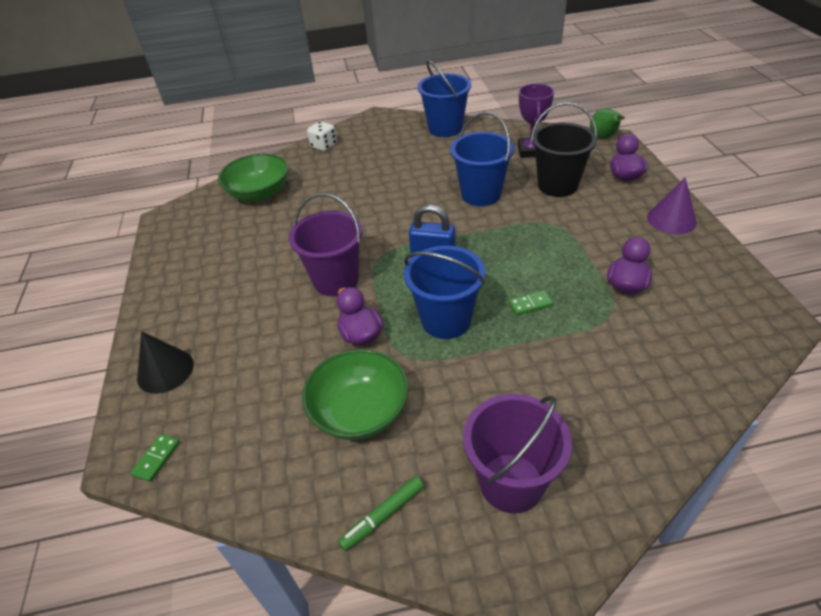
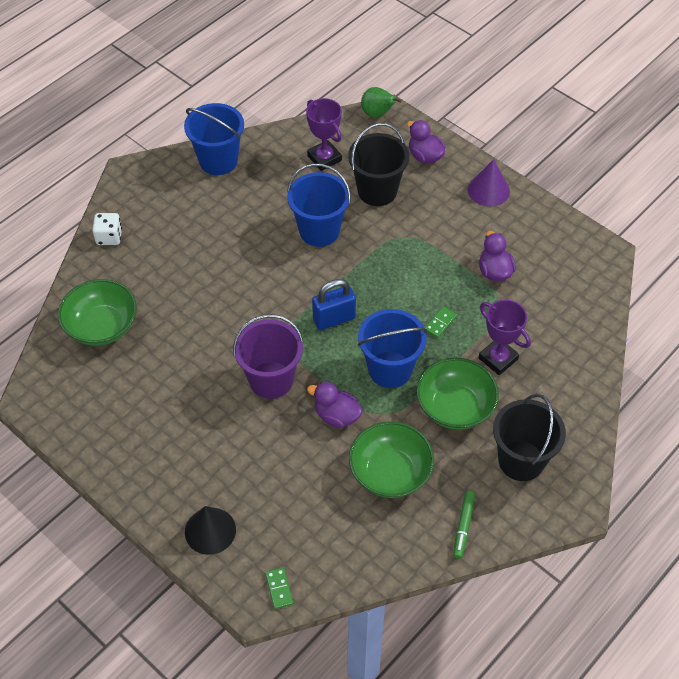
camera: 40 degrees left, 10 degrees up
purple bucket [463,394,572,513] -> black bucket [493,394,566,481]
none -> green bowl [416,358,499,430]
none -> purple trophy [479,300,531,375]

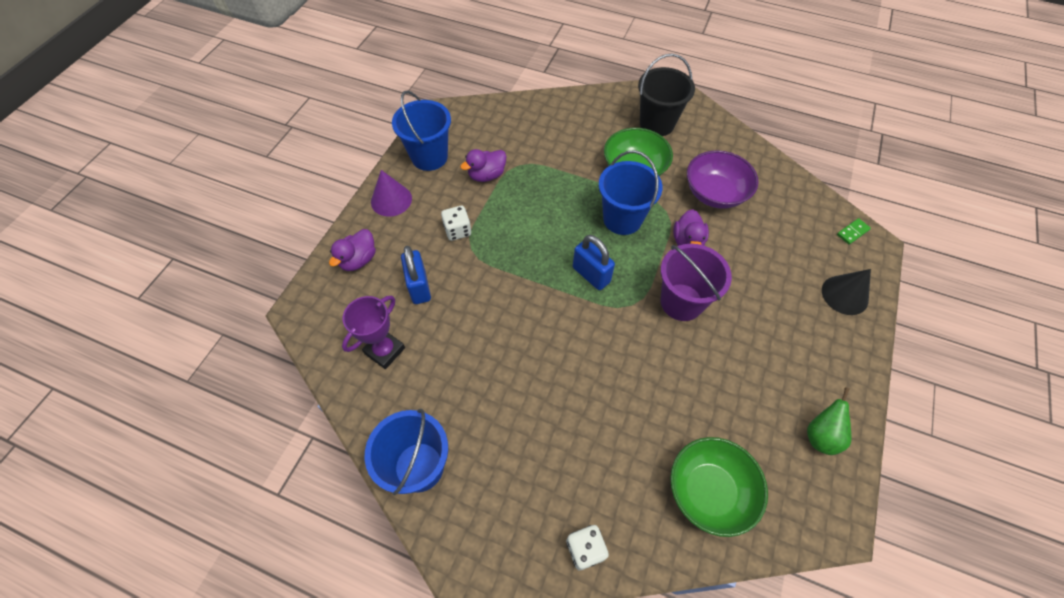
camera: 110 degrees left, 5 degrees up
blue bucket [287,163,351,247] -> blue bucket moved to [392,90,451,171]
black bucket [348,123,409,206] -> blue padlock [401,246,431,304]
green bowl [349,421,434,498] -> purple bowl [687,150,759,209]
green pear [361,87,402,118] -> green pear moved to [807,387,851,455]
green domino [424,307,457,338] -> none
green marker [453,490,475,559] -> none
purple trophy [479,300,531,375] -> none
none -> white dice [441,206,471,241]

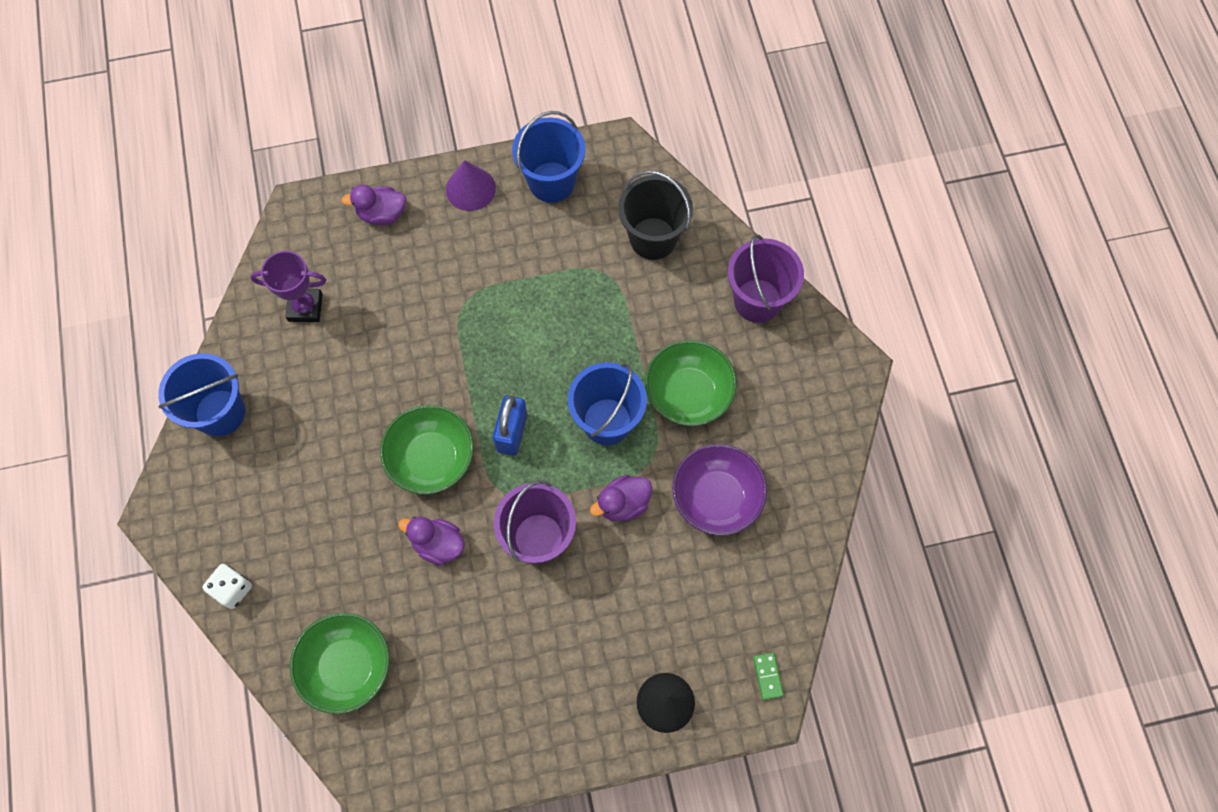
camera: 55 degrees right, 10 degrees up
blue padlock [401,246,431,304] -> none
white dice [441,206,471,241] -> none
purple duck [460,149,506,182] -> purple duck moved to [398,517,465,566]
black bucket [638,53,695,136] -> black bucket moved to [618,170,693,260]
green pear [807,387,851,455] -> none
green domino [837,218,871,245] -> green domino turned 60 degrees clockwise [753,653,784,700]
none -> green bowl [380,405,474,494]
none -> purple bucket [728,234,804,323]

